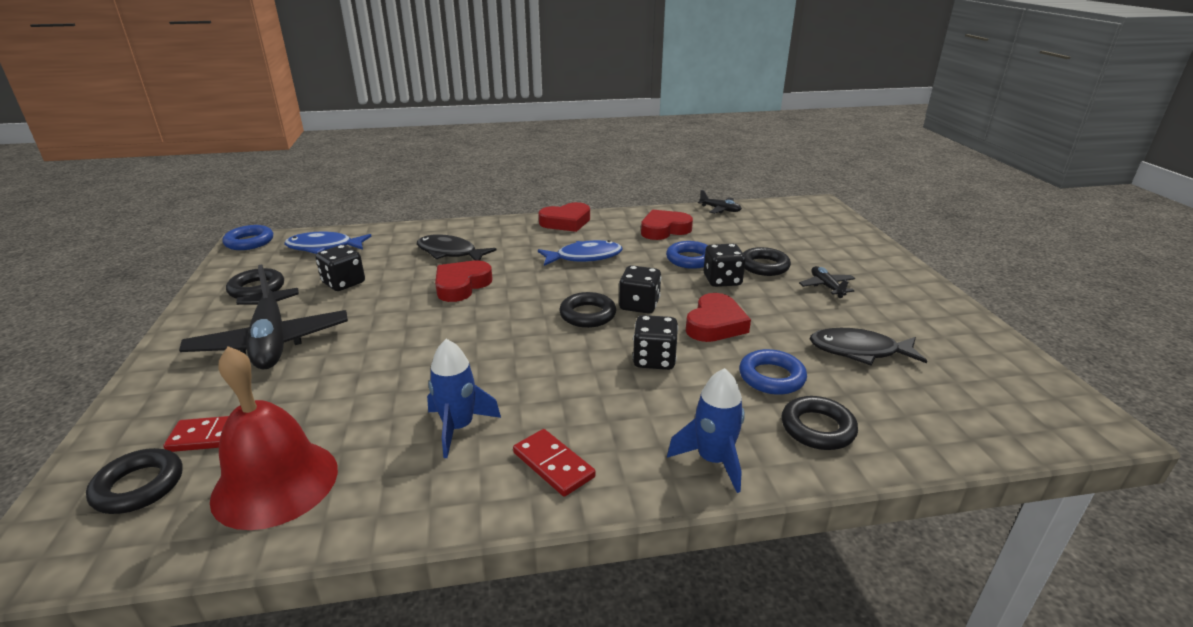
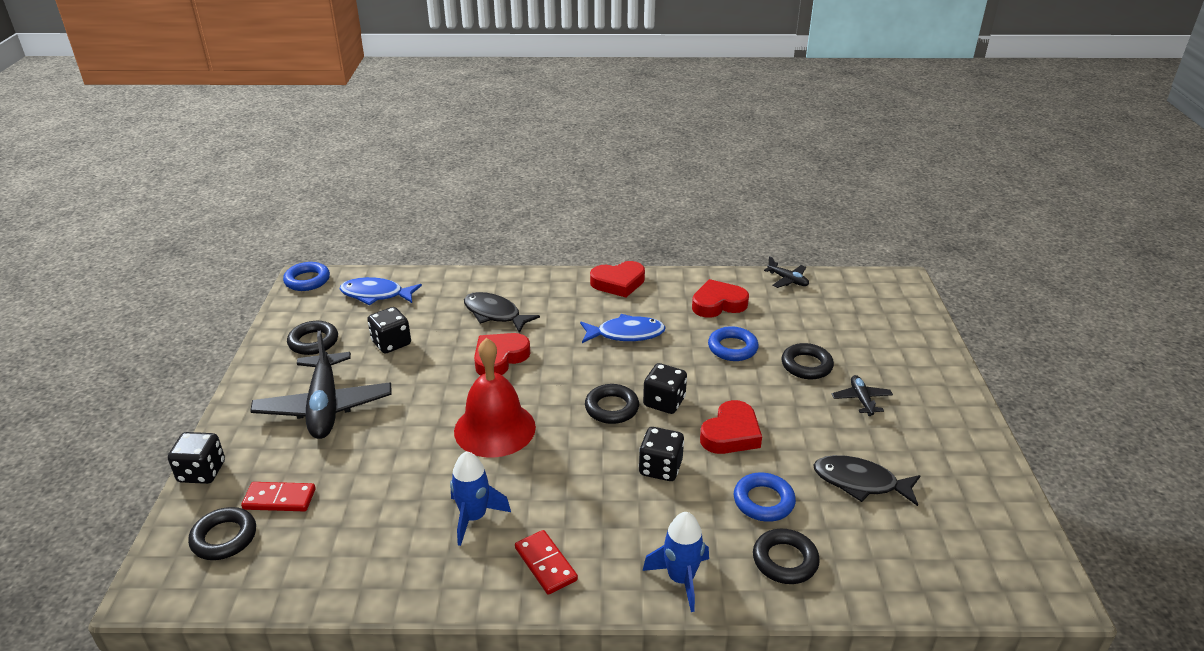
camera: 10 degrees right, 5 degrees up
red bell [210,346,338,530] -> red bell moved to [454,338,536,458]
black dice [704,244,746,287] -> black dice moved to [168,432,225,484]

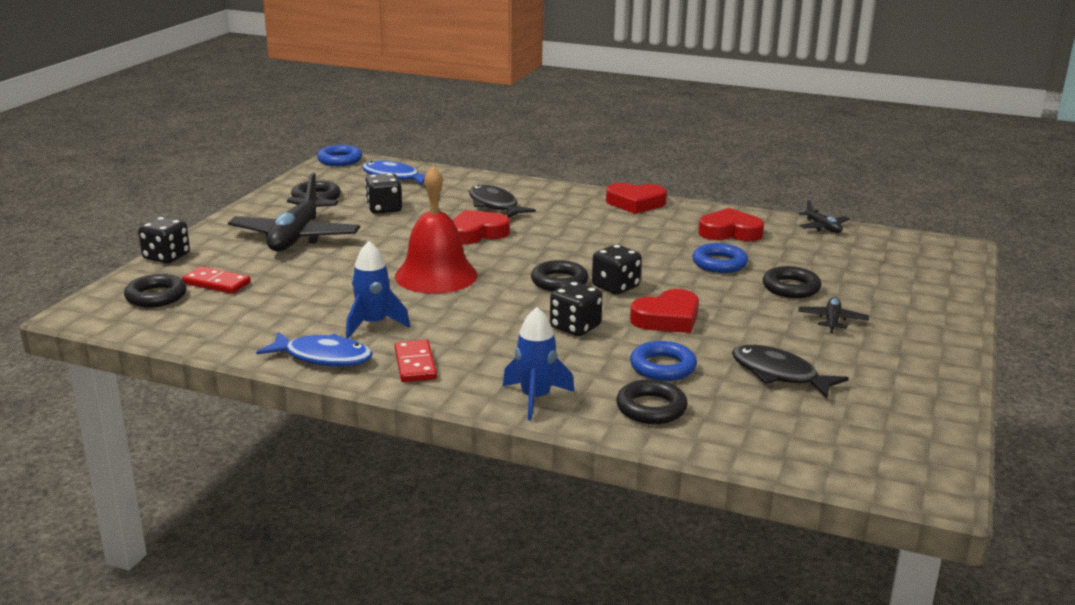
camera: 20 degrees right, 10 degrees down
blue fish [580,314,666,343] -> blue fish moved to [256,332,373,367]

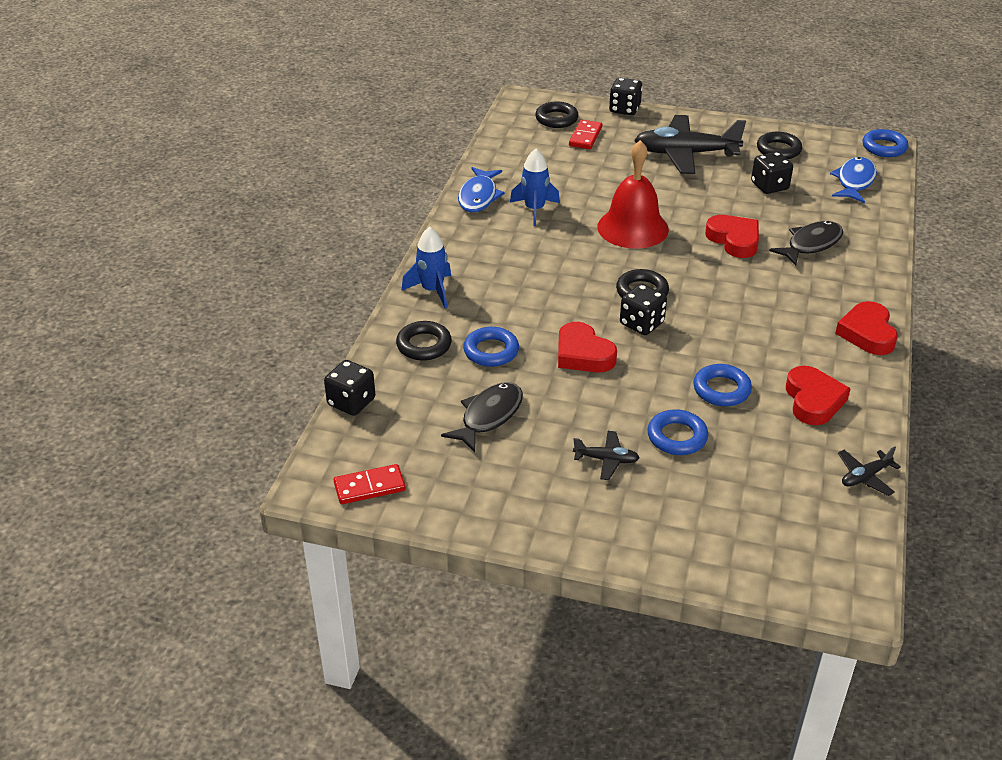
camera: 85 degrees right, 15 degrees up
red domino [395,340,437,382] -> red domino moved to [334,464,406,504]
black dice [550,282,603,336] -> black dice moved to [324,360,375,416]
black ring [763,266,822,298] -> blue ring [647,409,708,455]

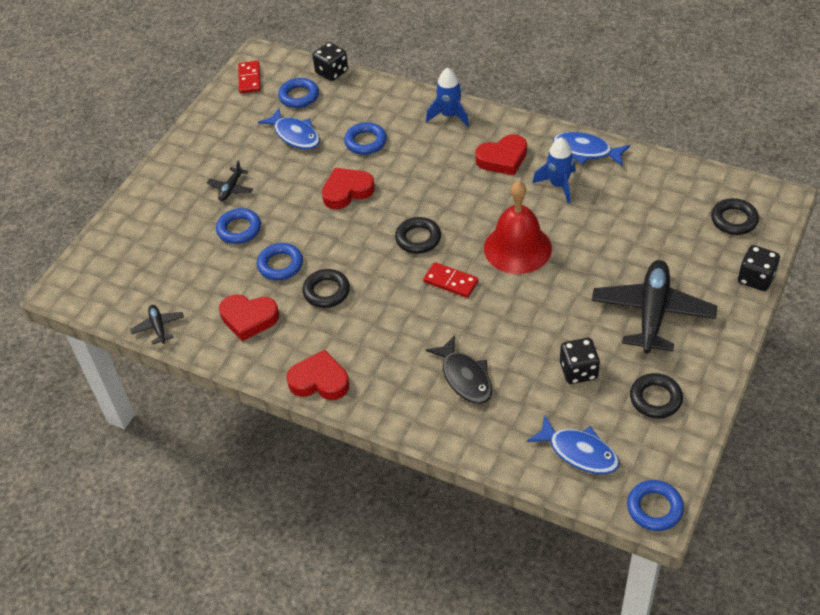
camera: 105 degrees right, 10 degrees up
black ring [396,321,452,361] -> black ring moved to [303,269,350,308]
black fish [441,382,523,452] -> blue fish [258,108,320,150]
red domino [569,120,602,149] -> red domino moved to [423,262,479,298]
black dice [620,284,667,335] -> none
red heart [705,215,759,258] -> red heart moved to [475,134,527,175]
none -> blue ring [278,78,319,108]

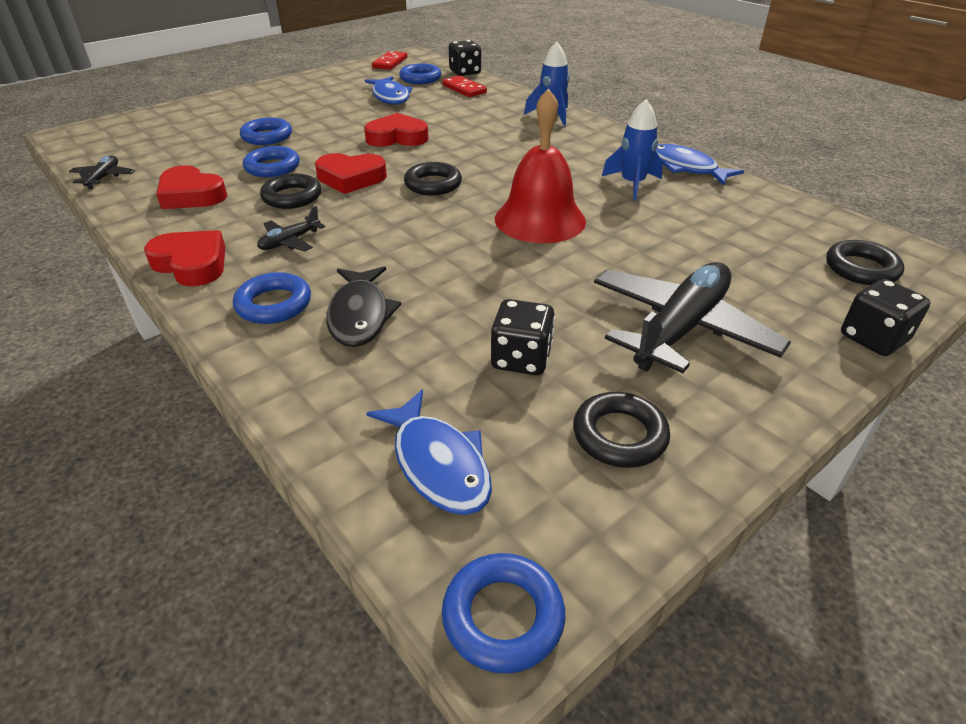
camera: 20 degrees right, 10 degrees down
black plane [207,160,253,201] -> black plane moved to [257,206,325,251]
blue ring [344,122,387,155] -> blue ring moved to [233,272,311,324]
red domino [423,262,479,298] -> red domino moved to [442,76,487,97]
red heart [475,134,527,175] -> red heart moved to [315,153,387,194]

